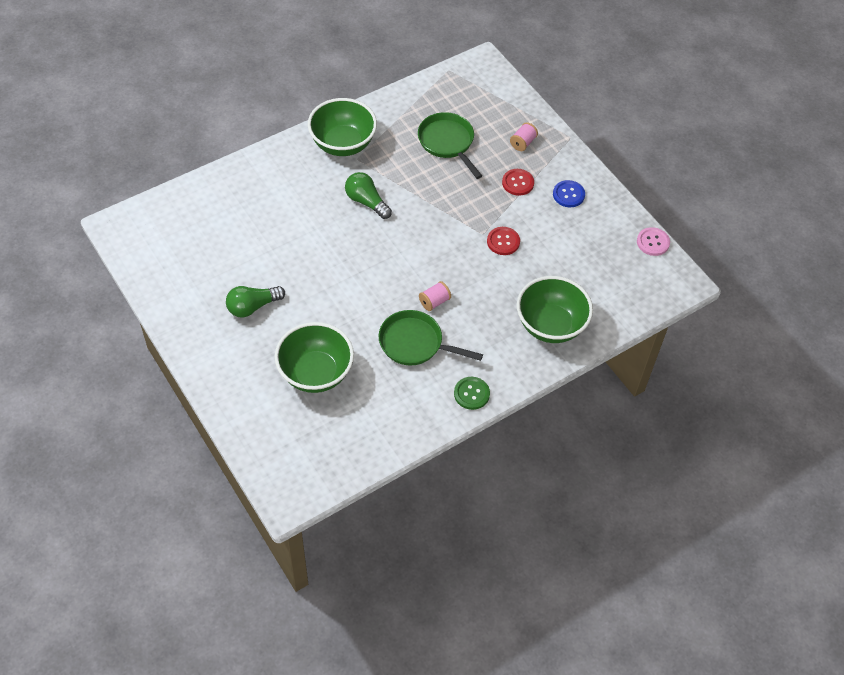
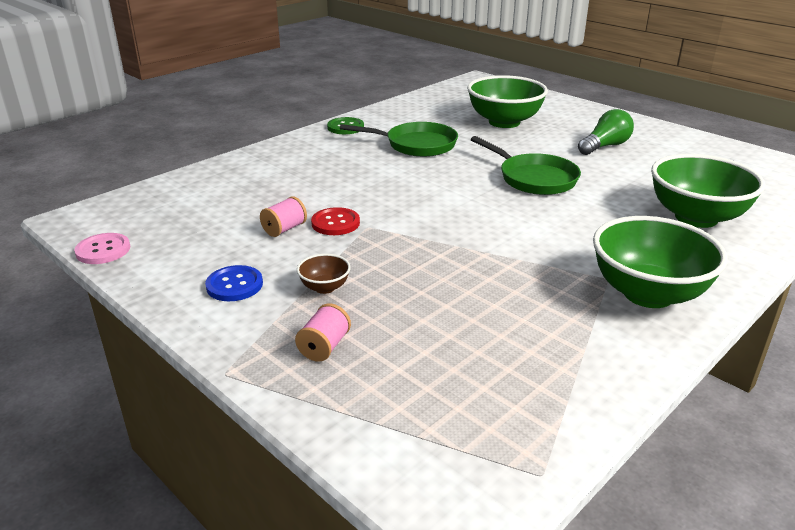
camera: 170 degrees right, 25 degrees down
green light bulb [345,172,392,219] -> none
green pan [418,112,482,179] -> green pan moved to [471,136,581,195]
pink spool [419,281,451,311] -> pink spool moved to [260,196,307,237]
red button [502,169,534,196] -> brown bowl [297,254,351,294]
green bowl [517,276,593,343] -> green bowl moved to [651,154,765,228]

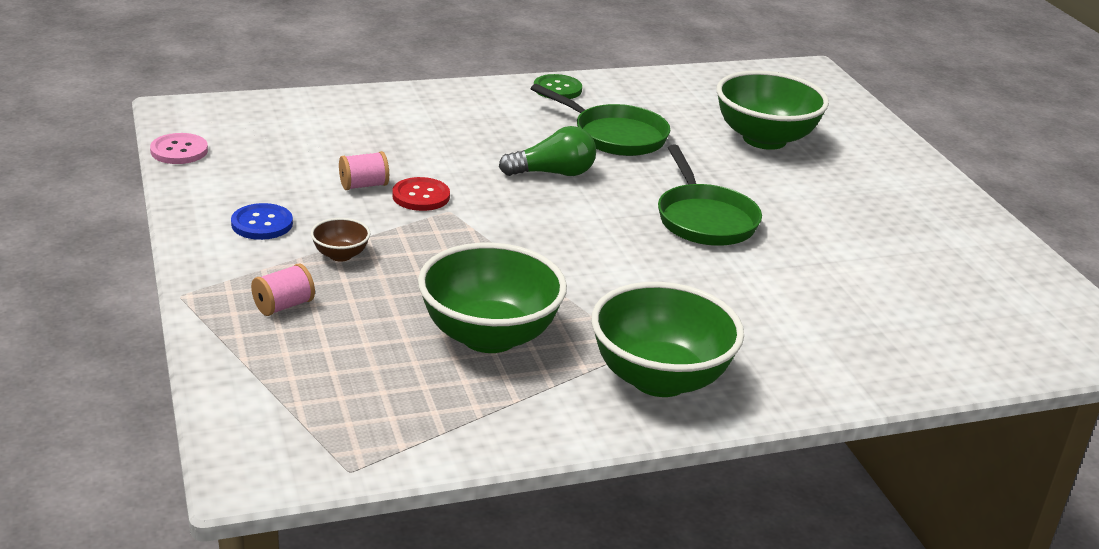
camera: 25 degrees right, 0 degrees up
green light bulb [578,109,634,155] -> green light bulb moved to [499,126,596,176]
green bowl [651,154,765,228] -> green bowl moved to [418,243,567,353]

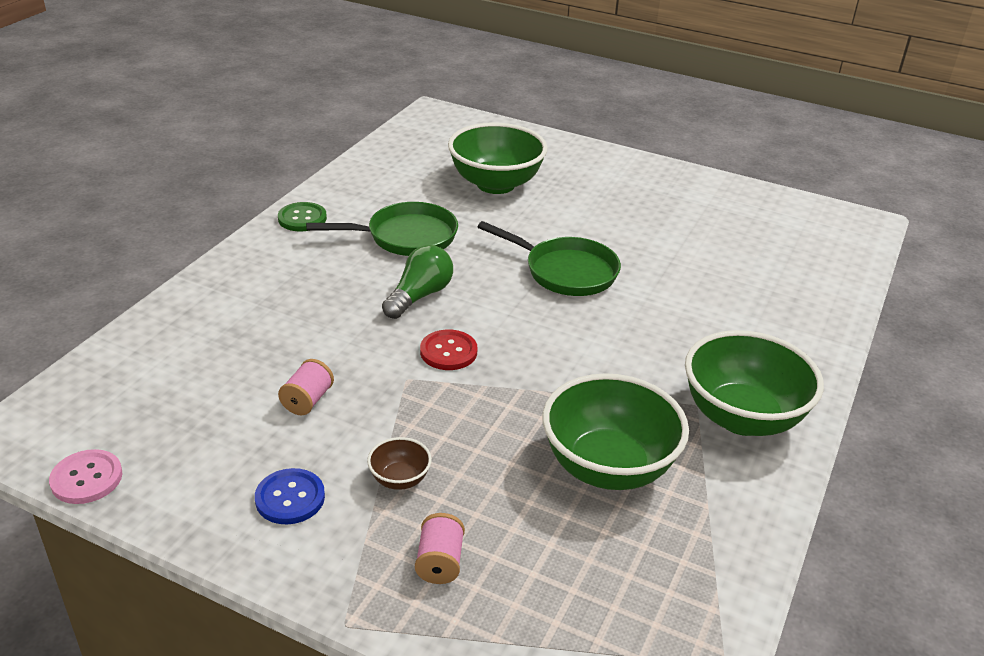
camera: 45 degrees left, 5 degrees up
red button [392,177,450,211] -> red button moved to [420,330,477,370]

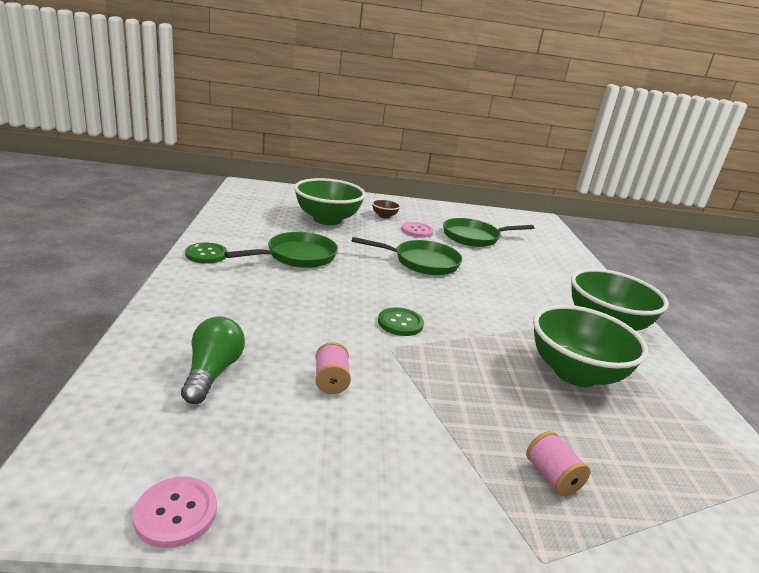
camera: 30 degrees left, 10 degrees down
blue button [255,468,325,524] -> none
brown bowl [367,437,432,490] -> brown bowl moved to [372,199,401,219]
green light bulb [382,245,453,319] -> green light bulb moved to [181,316,245,404]
red button [420,330,477,370] -> green button [378,307,424,336]
none -> pink button [402,222,434,238]
none -> green pan [443,218,534,247]

